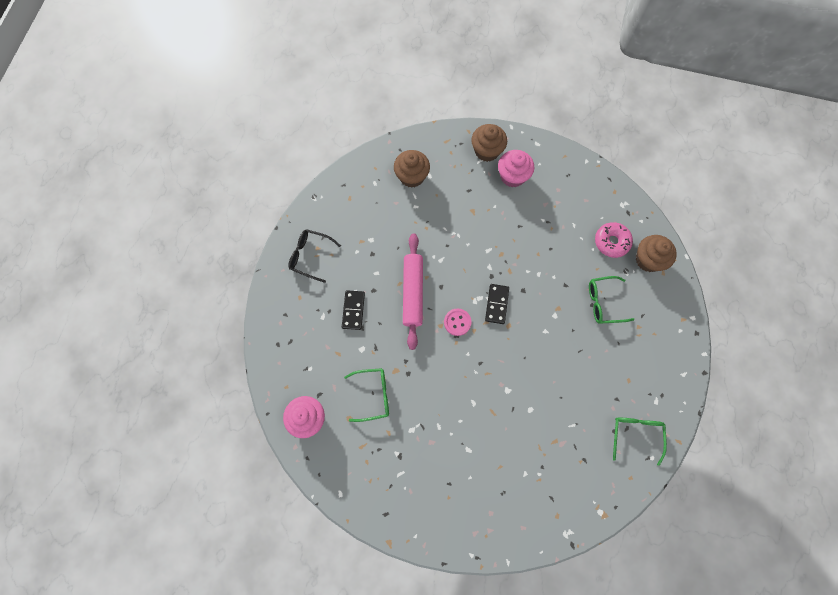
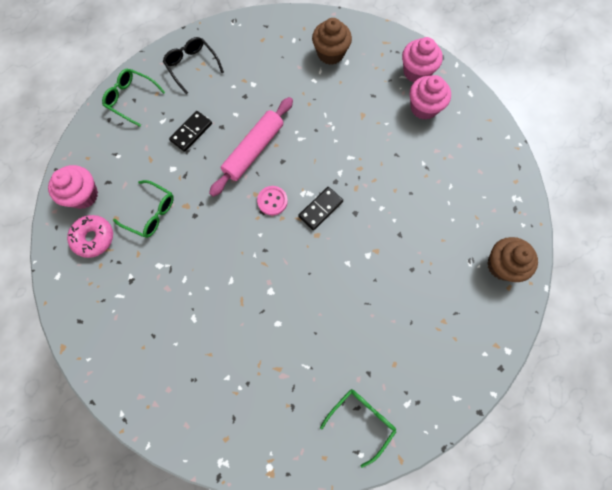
camera: 35 degrees right, 0 degrees up
brown cupcake [471,124,507,162] -> pink cupcake [402,37,443,82]
green glasses [589,276,634,324] -> green glasses moved to [102,69,165,127]
pink donut [595,222,633,258] -> pink donut moved to [67,215,113,258]

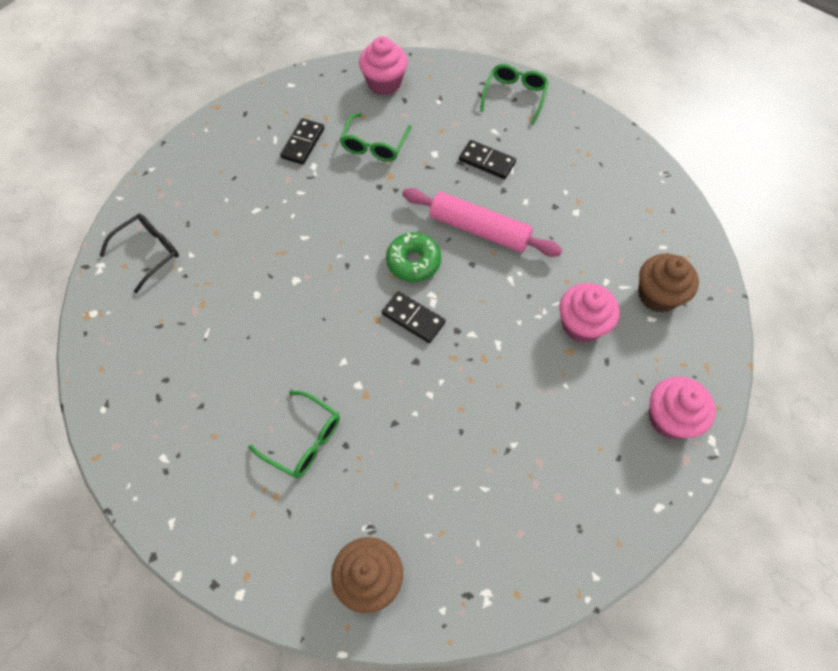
camera: 80 degrees right, 10 degrees down
pink donut [67,215,113,258] -> none
black glasses [163,37,224,94] -> black glasses moved to [99,214,179,293]
pink button [257,186,288,215] -> green donut [386,232,441,282]
green glasses [320,389,397,468] -> green glasses moved to [248,391,340,478]
pink cupcake [410,75,451,120] -> pink cupcake moved to [559,283,620,343]
none -> black domino [280,118,324,165]

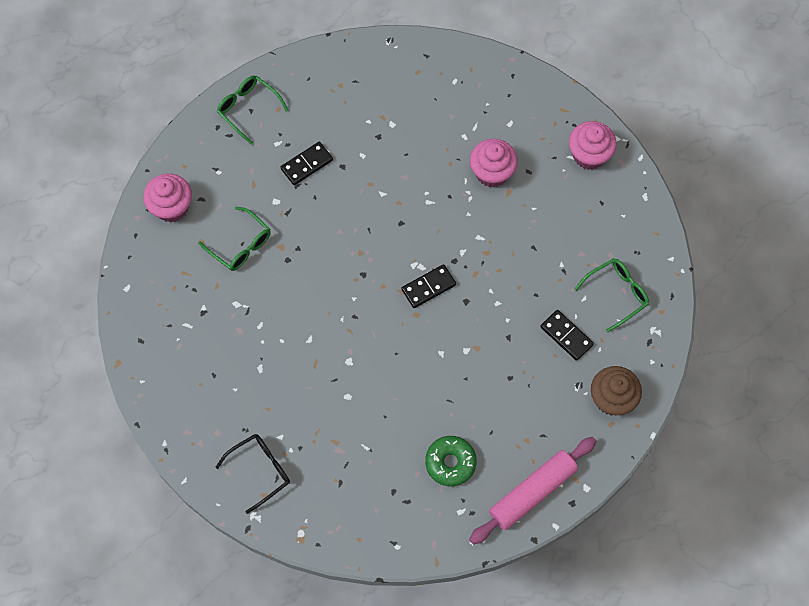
camera: 65 degrees left, 5 degrees up
black glasses [99,214,179,293] -> black glasses turned 75 degrees clockwise [215,434,290,514]
green glasses [248,391,340,478] -> green glasses moved to [575,258,649,332]
black domino [280,118,324,165] -> black domino moved to [540,310,594,361]
green donut [386,232,441,282] -> green donut moved to [425,436,477,486]
pink rolling pin [402,188,563,257] -> pink rolling pin moved to [469,437,597,544]
brown cupcake [639,254,699,313] -> none

